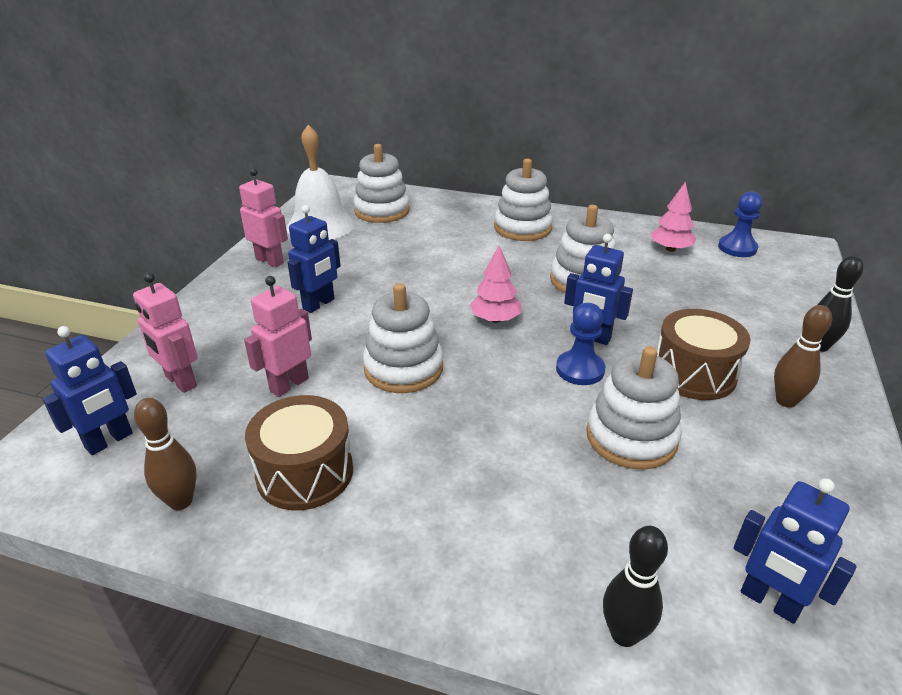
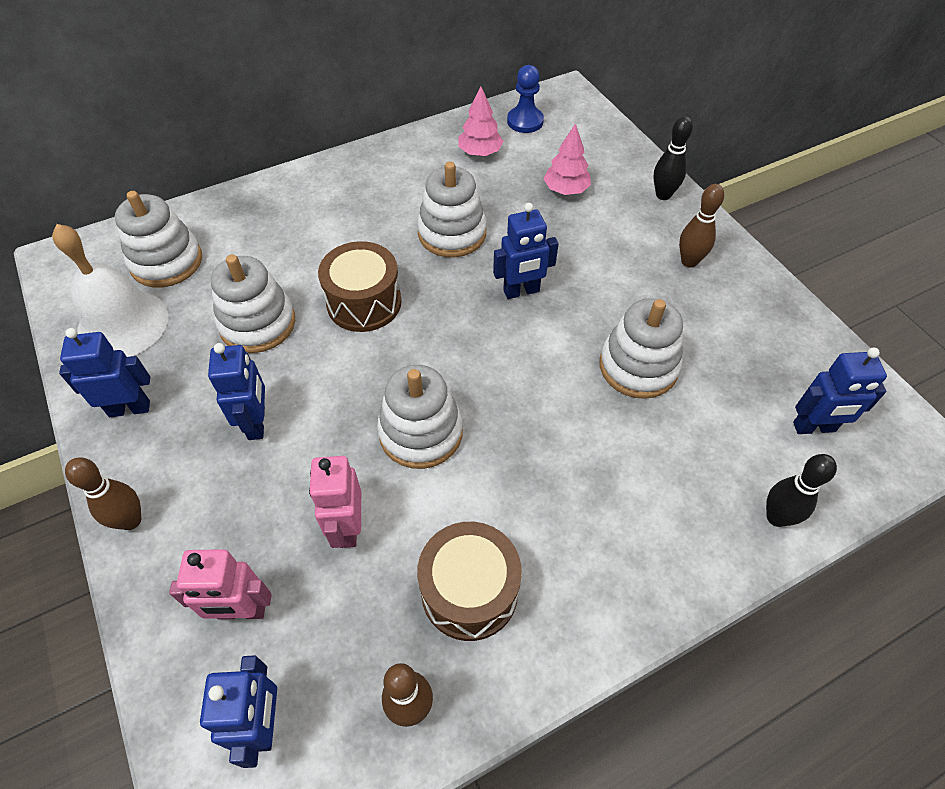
camera: 45 degrees left, 20 degrees up
pink robot [239,168,288,267] -> blue robot [59,328,150,417]
pink tree [470,246,521,323] -> pink tree moved to [543,124,591,195]
white stacking toy [494,159,553,241] -> white stacking toy moved to [211,254,295,353]
blue pawn [556,303,605,385] -> none
brown drum [657,309,751,400] -> brown drum moved to [318,241,402,332]
none -> brown bowling pin [65,458,141,530]

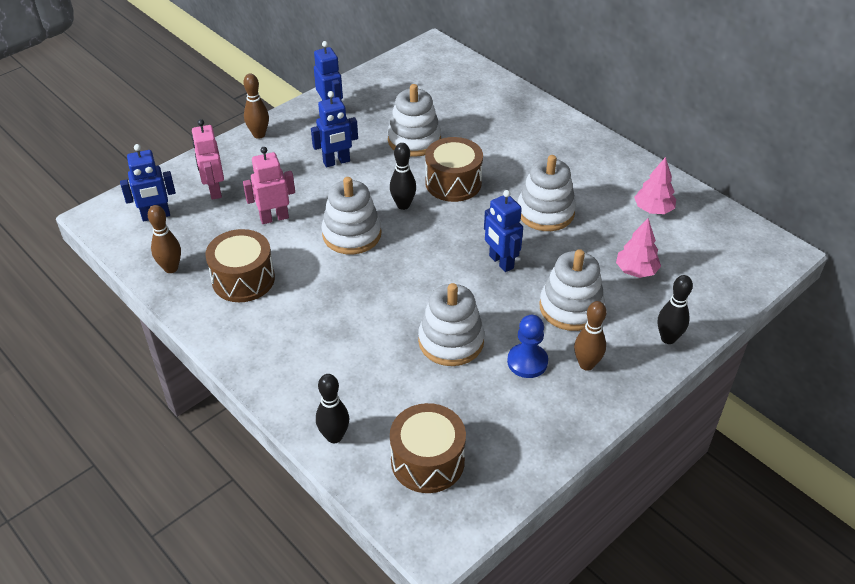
camera: 75 degrees right, 10 degrees down
white bell [52,224,168,357] -> none
white stacking toy [115,191,202,288] -> white stacking toy moved to [539,249,605,331]
blue pawn [507,65,544,133] -> blue pawn moved to [507,315,548,378]
blue robot [793,347,887,434] -> brown drum [390,403,466,493]
none -> black bowling pin [390,143,416,210]

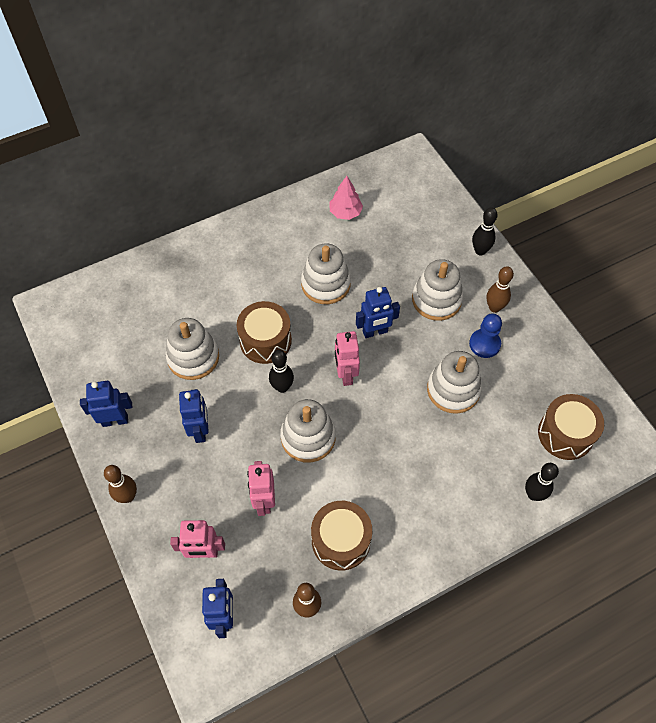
camera: 75 degrees left, 15 degrees up
pink tree [616,218,661,278] -> none
none -> pink robot [335,331,360,386]

